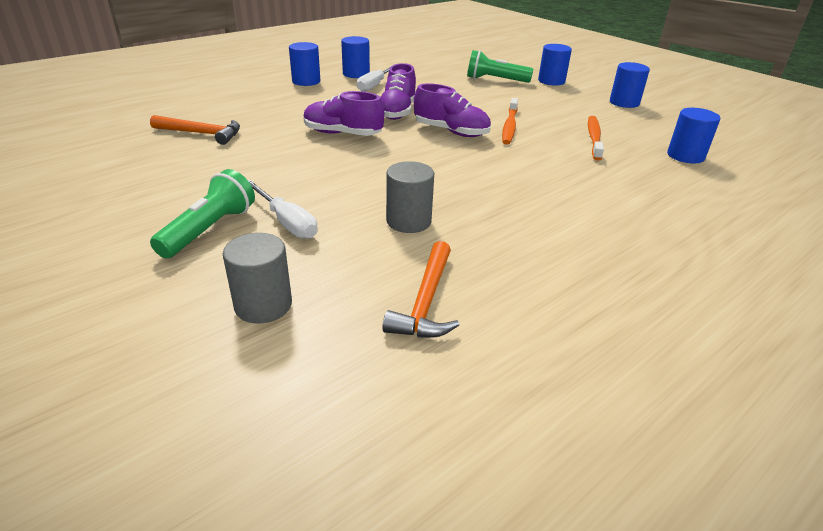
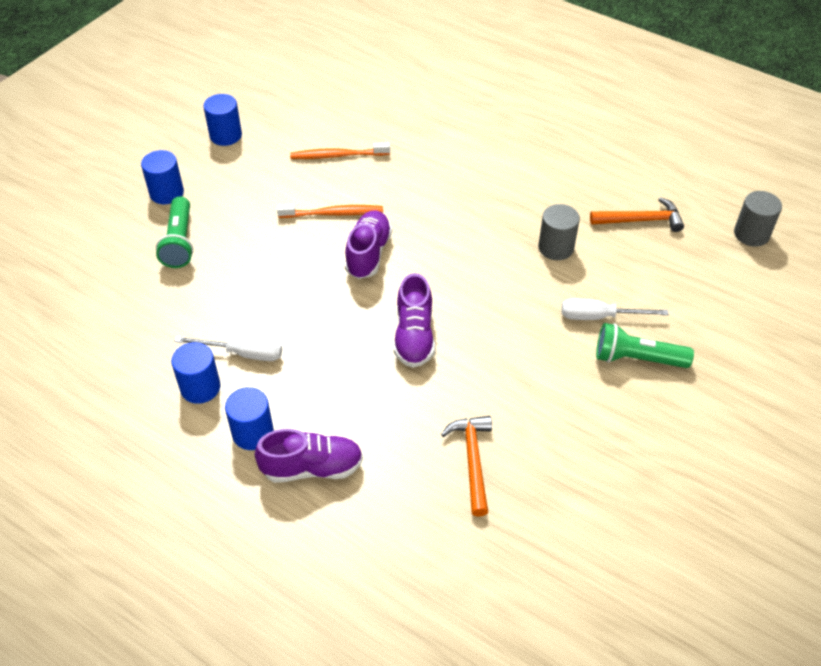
camera: 105 degrees left, 15 degrees up
grey cylinder [223,233,292,324] -> grey cylinder moved to [734,191,782,247]
white screwdriver [248,180,318,239] -> white screwdriver turned 120 degrees counterclockwise [562,298,669,320]
purple shoe [381,63,416,120] -> purple shoe moved to [255,429,363,483]
blue cylinder [667,108,720,164] -> none

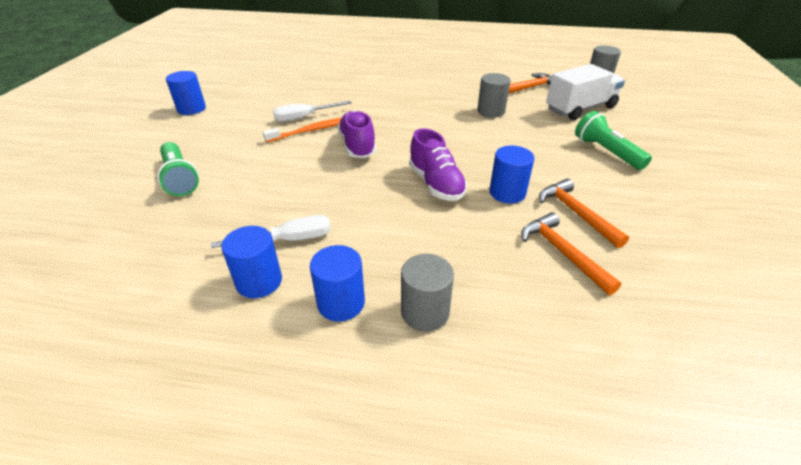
camera: 25 degrees left, 10 degrees down
blue cylinder [141,150,184,204] -> blue cylinder moved to [490,145,534,203]
purple shoe [255,429,363,483] -> grey cylinder [401,254,454,332]
orange toothbrush [290,142,390,159] -> none
white screwdriver [562,298,669,320] -> white screwdriver moved to [273,101,352,122]
green flashlight [596,323,694,368] -> green flashlight turned 75 degrees clockwise [575,111,652,170]
none -> orange hammer [539,178,629,248]
none -> white truck [546,64,625,120]

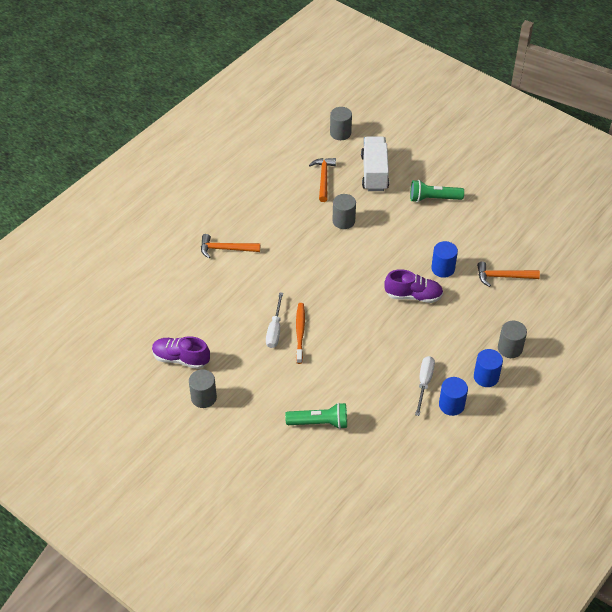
camera: 60 degrees left, 10 degrees up
blue cylinder [166,71,206,115] -> grey cylinder [189,369,217,408]
purple shoe [338,111,376,158] -> purple shoe moved to [152,336,210,369]
orange hammer [539,178,629,248] -> orange hammer moved to [201,234,260,258]

